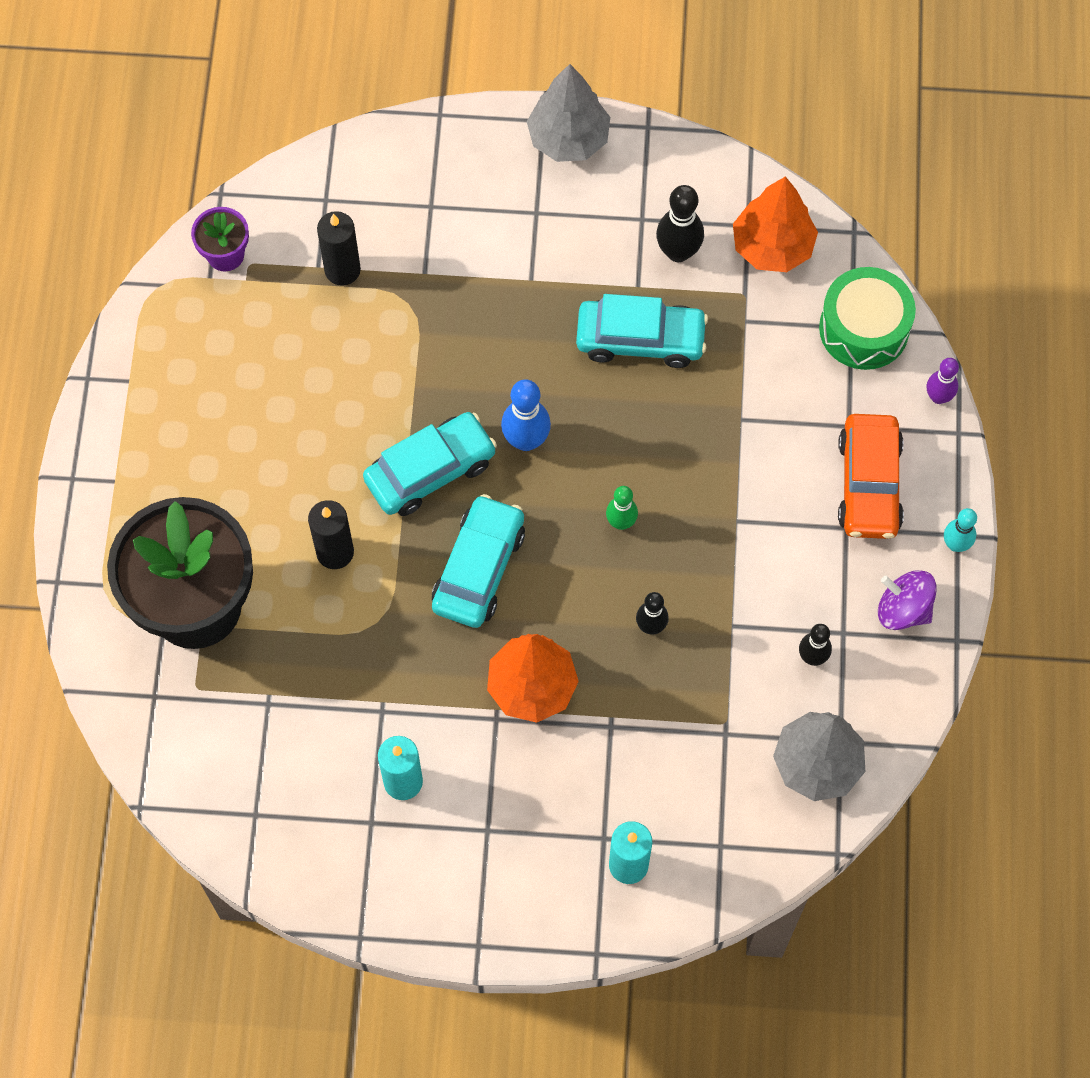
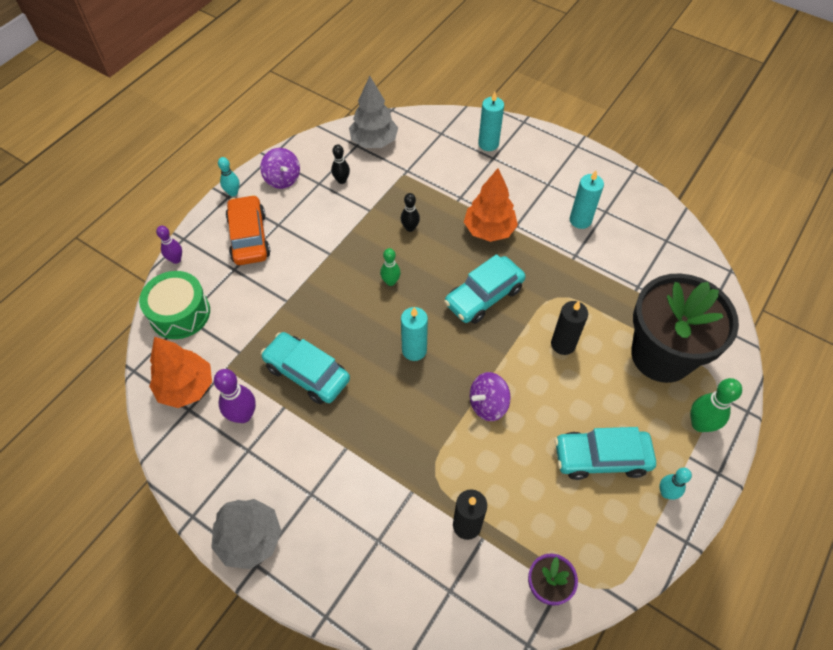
camera: 150 degrees left, 10 degrees down
turquoise car [363,412,497,516] -> turquoise car moved to [555,427,656,480]
blue bowling pin [501,379,551,451] -> turquoise candle [401,307,428,361]
black bowling pin [656,185,704,262] -> purple bowling pin [214,369,256,423]
orange car [838,414,904,539] -> orange car turned 45 degrees counterclockwise [226,195,271,265]
none -> purple spinning top [470,372,511,421]
none -> turquoise bowling pin [659,468,692,500]
none -> green bowling pin [690,378,742,432]

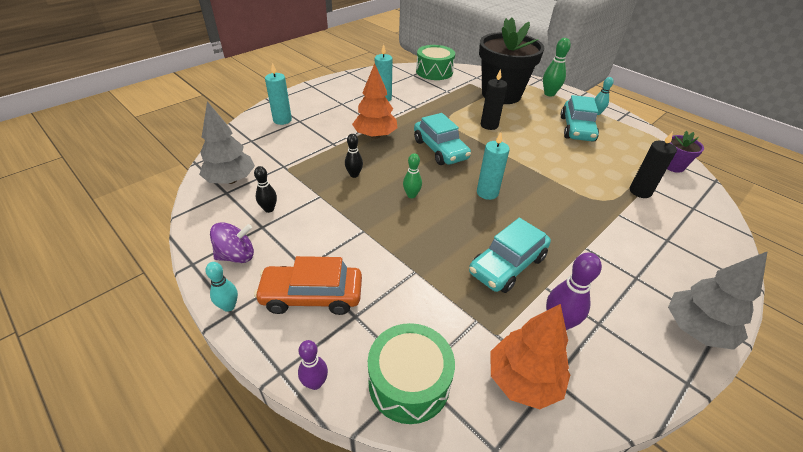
camera: 80 degrees left, 15 degrees down
purple spinning top [470,372,511,421] -> none
none -> green drum [416,45,455,80]

